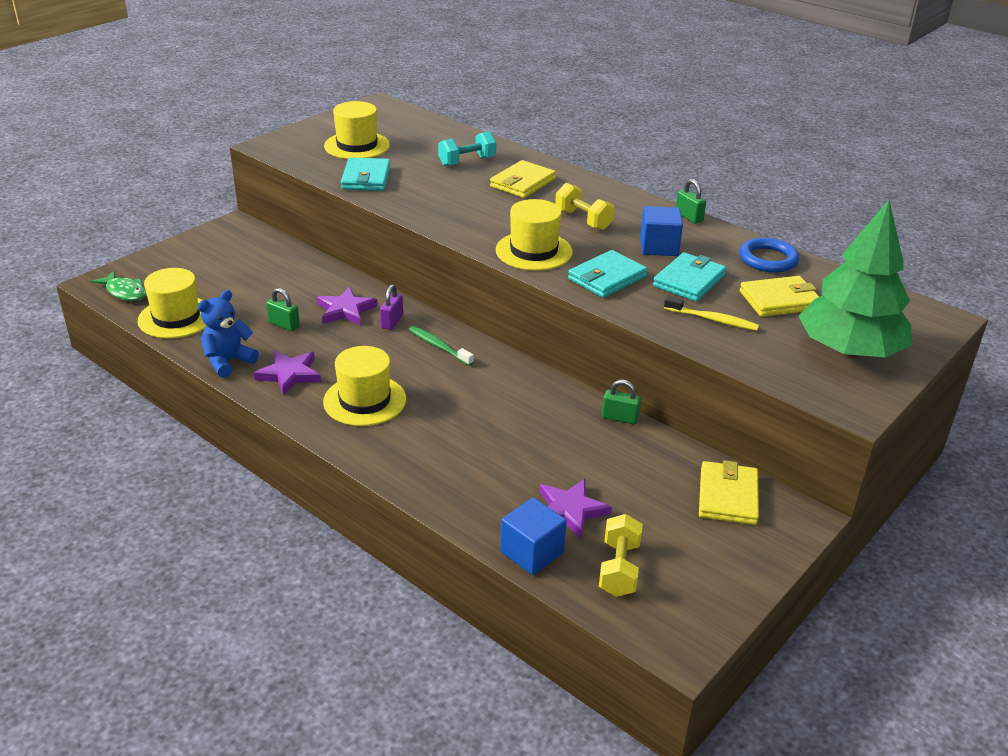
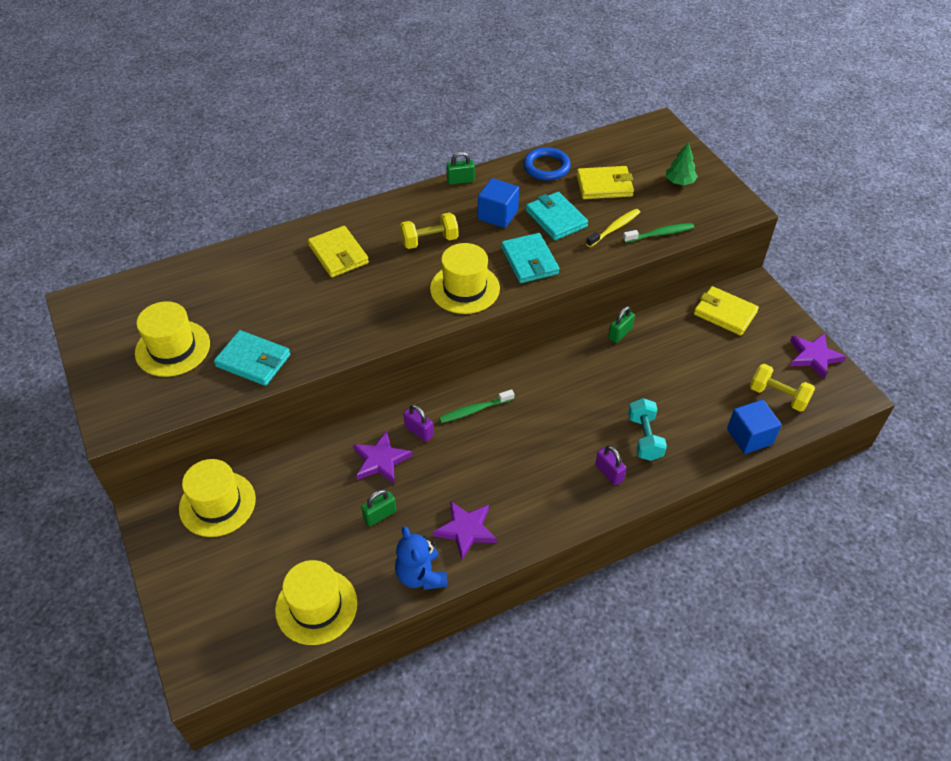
camera: 65 degrees left, 15 degrees up
green fish [91,271,146,301] -> none
yellow hat [323,346,406,426] -> yellow hat moved to [179,459,256,537]
turquoise dumbbell [438,131,496,166] -> turquoise dumbbell moved to [628,398,667,461]
purple star [540,479,612,539] -> purple star moved to [790,333,846,379]
yellow wallet [740,276,819,317] -> yellow wallet turned 75 degrees clockwise [576,166,634,199]
green tree [799,200,912,358] -> green tree [666,142,698,185], size x0.40
none -> purple padlock [595,446,626,485]
none -> green toothbrush [623,223,694,243]

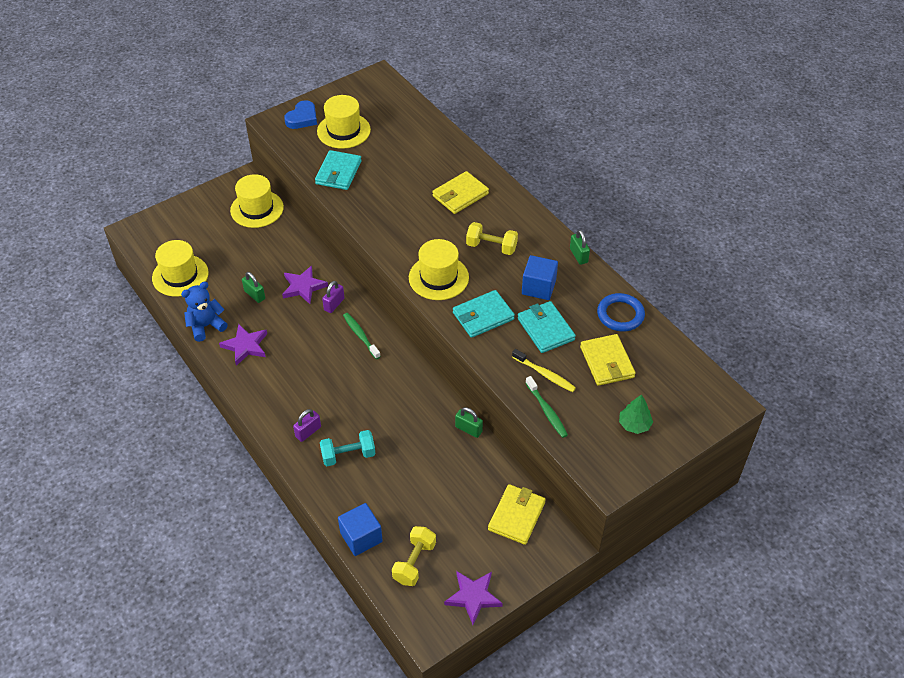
camera: 80 degrees right, 0 degrees up
yellow dumbbell [400,213,458,249] -> yellow dumbbell turned 45 degrees counterclockwise [466,222,518,255]
turquoise wallet [526,192,588,240] -> turquoise wallet turned 75 degrees counterclockwise [517,301,576,353]
none -> blue heart [284,100,317,129]

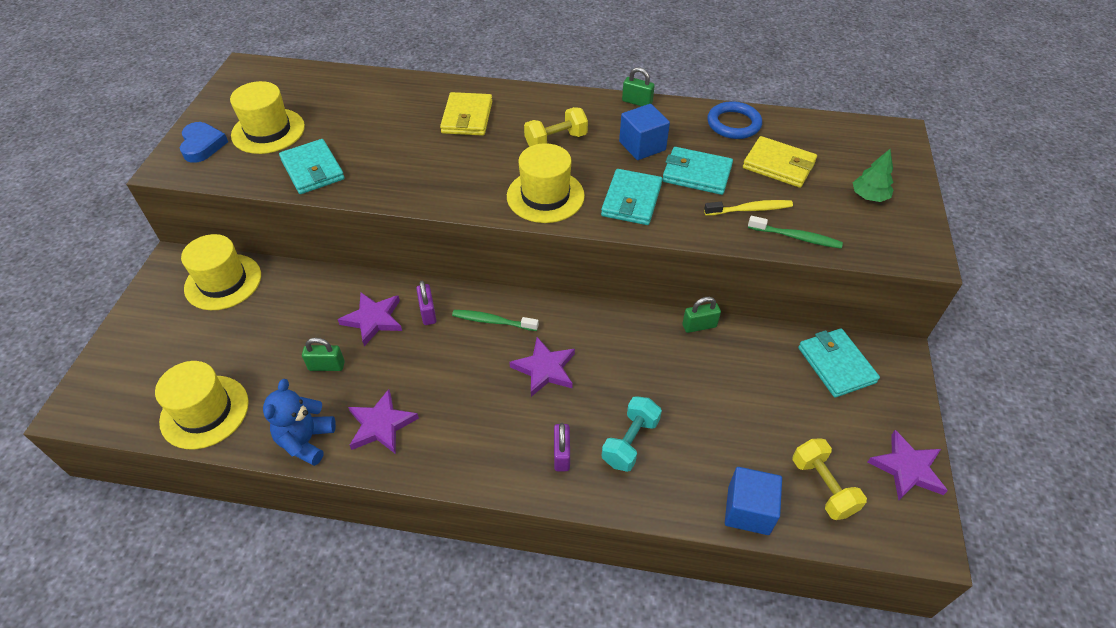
camera: 45 degrees left, 0 degrees up
yellow wallet [488,484,546,545] -> turquoise wallet [798,328,880,398]
none -> purple star [509,337,575,397]

